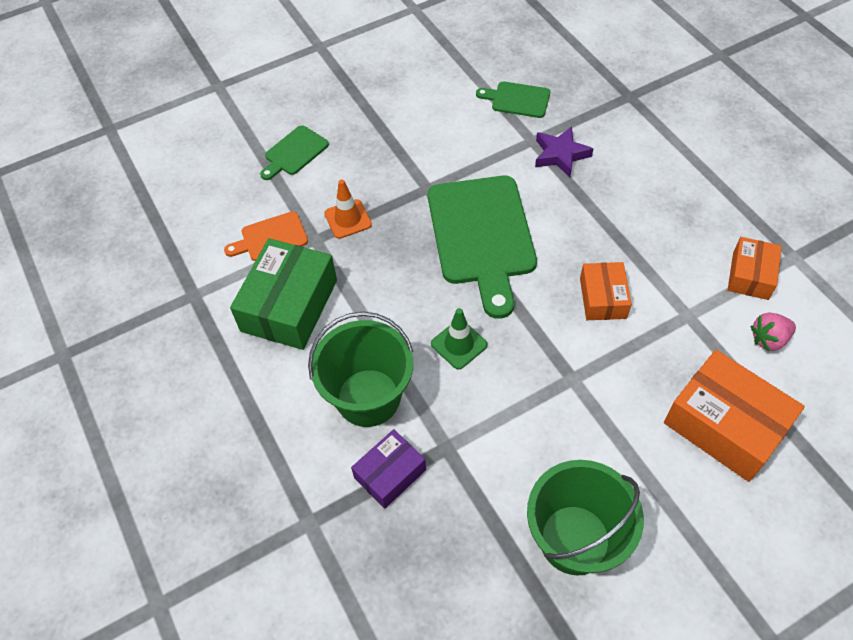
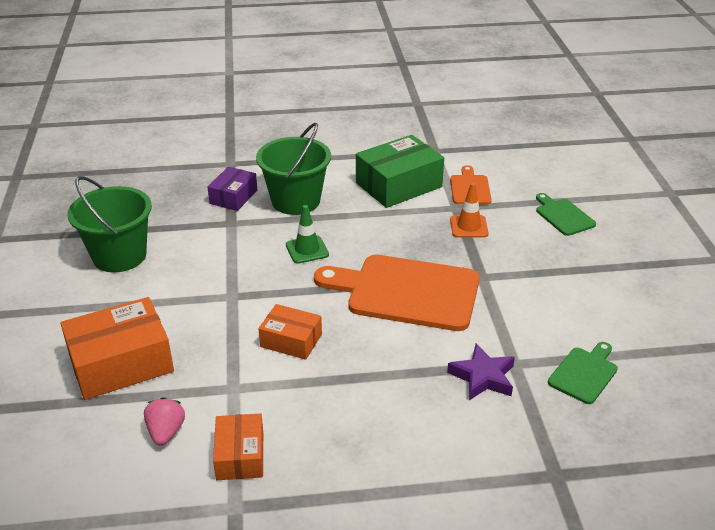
camera: 110 degrees right, 20 degrees down
green box [230,238,337,350] -> green box turned 75 degrees counterclockwise [356,135,444,208]
purple box [351,429,426,509] -> purple box turned 45 degrees clockwise [207,167,257,211]
green cutting board [428,176,537,319] -> orange cutting board [314,255,480,331]
orange box [728,237,782,300] -> orange box turned 45 degrees clockwise [213,413,263,480]

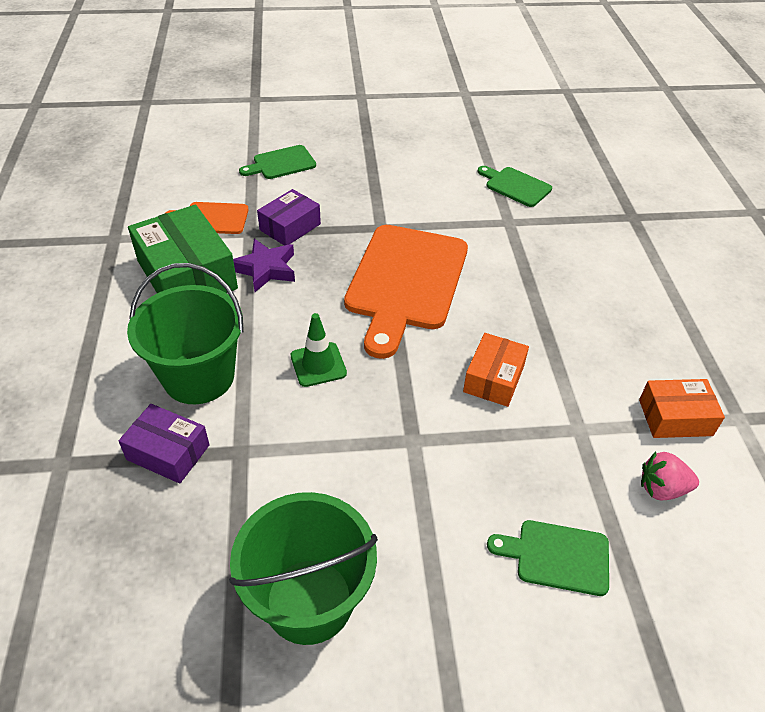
camera: 90 degrees left, 10 degrees up
orange box [60,297,174,400] -> green cutting board [487,520,609,596]
purple star [447,344,515,400] -> purple star moved to [233,239,295,292]
orange traffic cone [450,183,488,238] -> purple box [257,189,321,246]

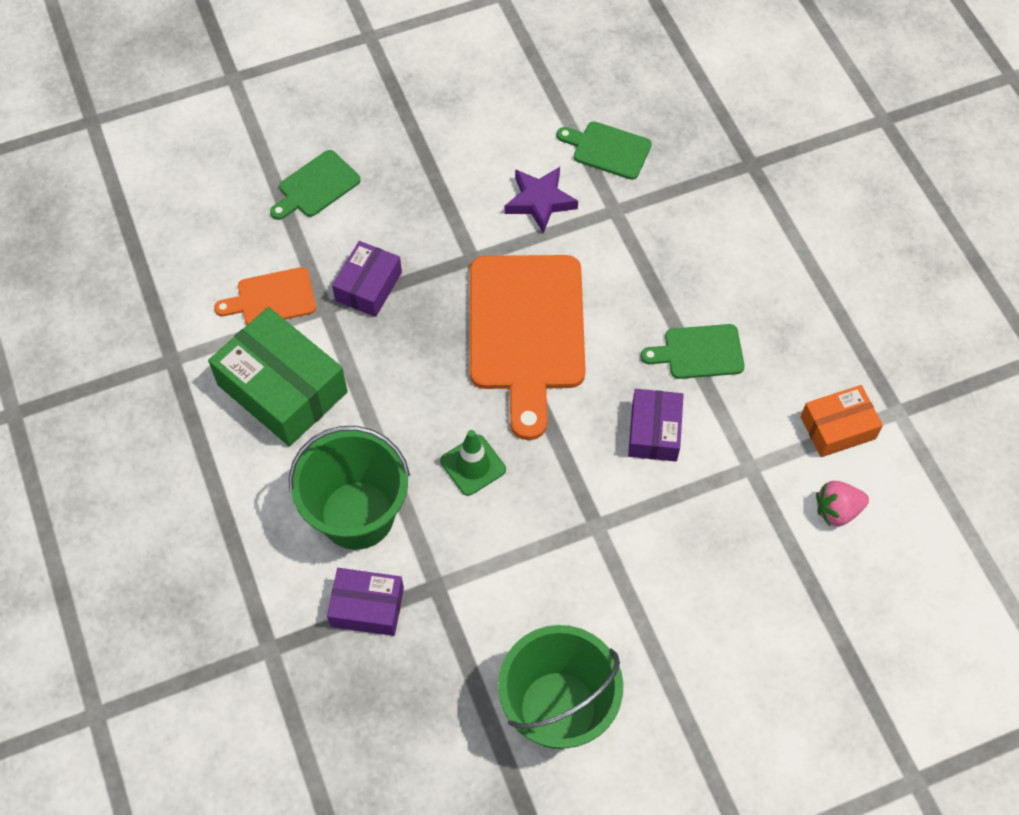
camera: 15 degrees left, 15 degrees up
purple star [233,239,295,292] -> purple star moved to [505,167,578,234]
orange box [463,333,529,407] -> purple box [628,389,684,462]
green cutting board [487,520,609,596] -> green cutting board moved to [641,324,745,379]

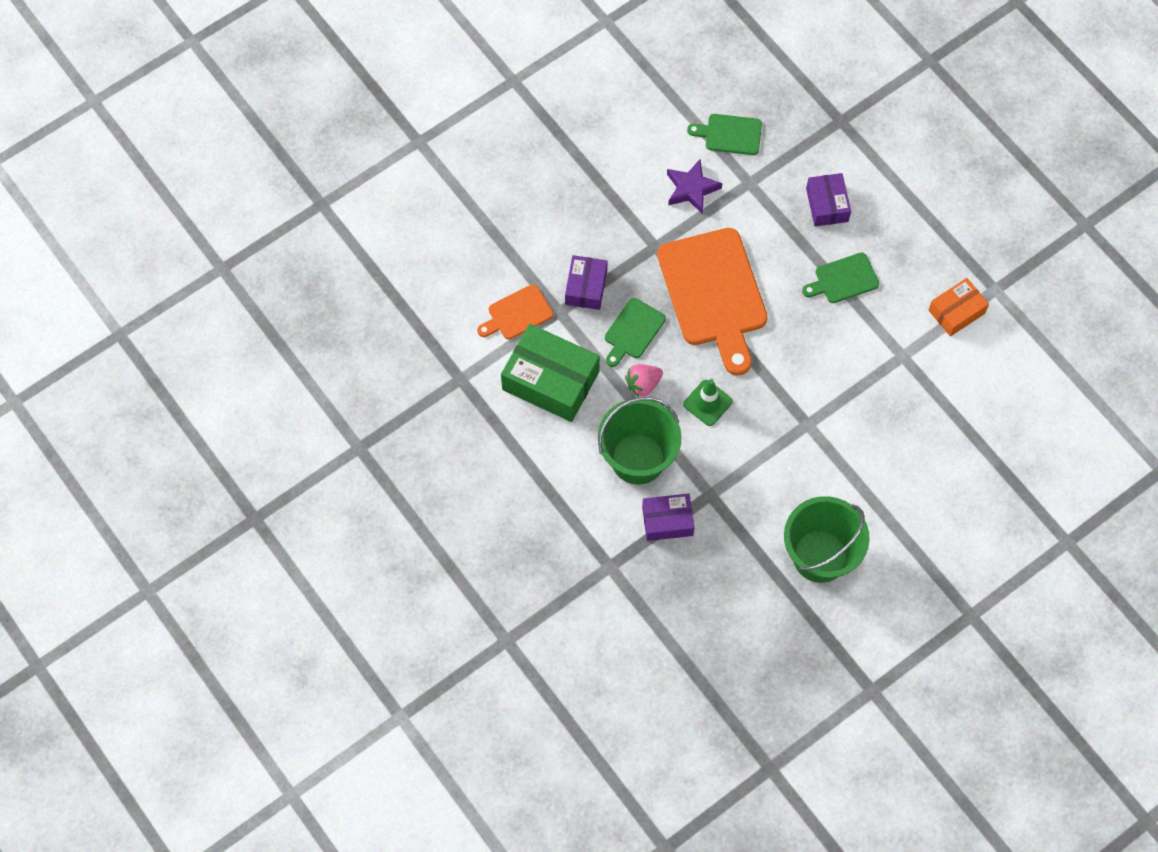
camera: 15 degrees left, 5 degrees up
green cutting board [270,150,361,220] -> green cutting board moved to [605,298,666,367]
purple box [628,389,684,462] -> purple box moved to [806,173,851,227]
pink strawberry [816,481,869,526] -> pink strawberry moved to [625,364,663,397]

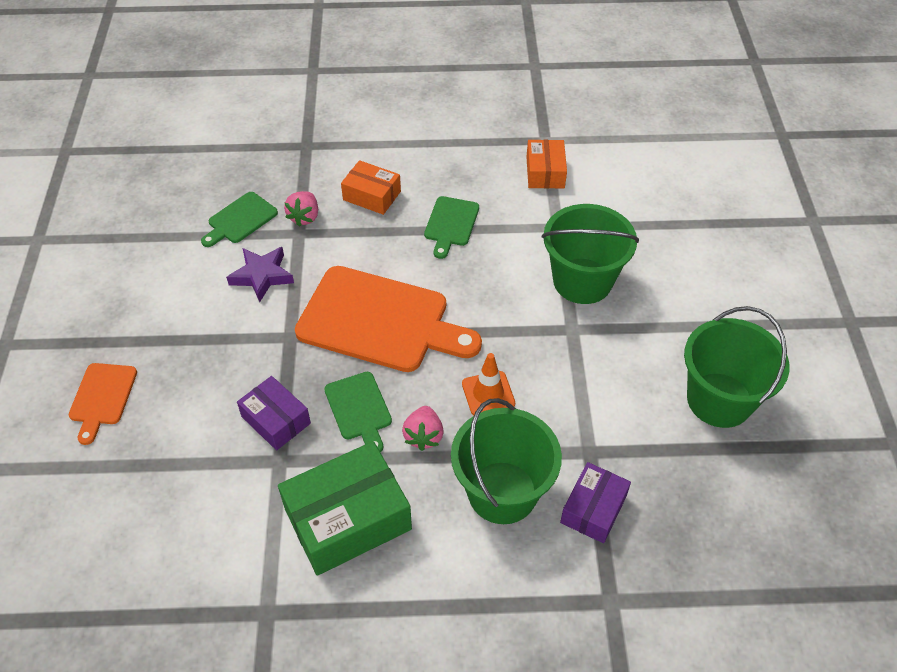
camera: 55 degrees left, 15 degrees down
orange cutting board [477,284,553,340] -> orange cutting board moved to [69,363,137,445]
green traffic cone [683,379,733,426] -> orange traffic cone [462,353,515,415]
purple box [806,173,851,227] -> orange box [341,160,401,215]
none -> pink strawberry [284,191,318,227]
none -> green bucket [542,204,639,304]

